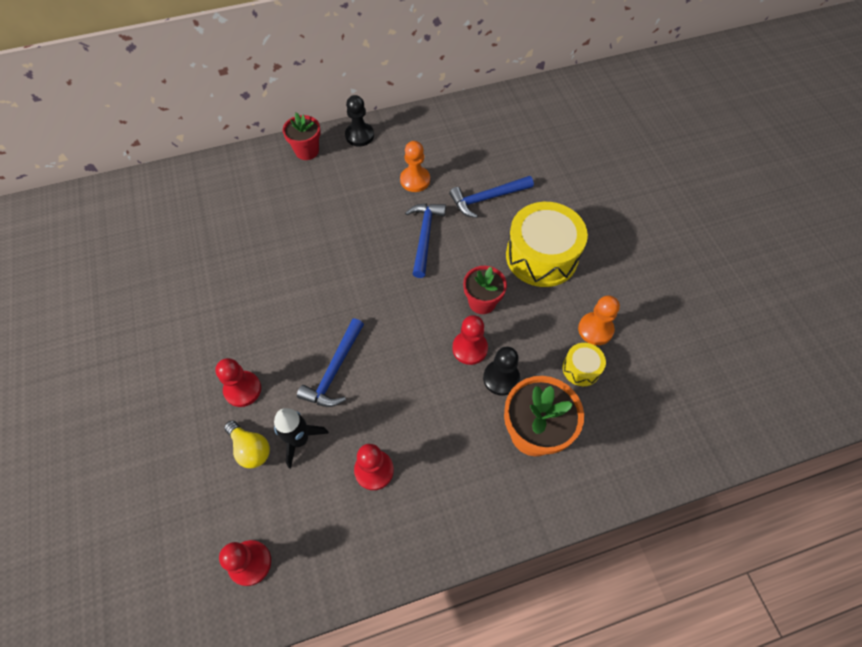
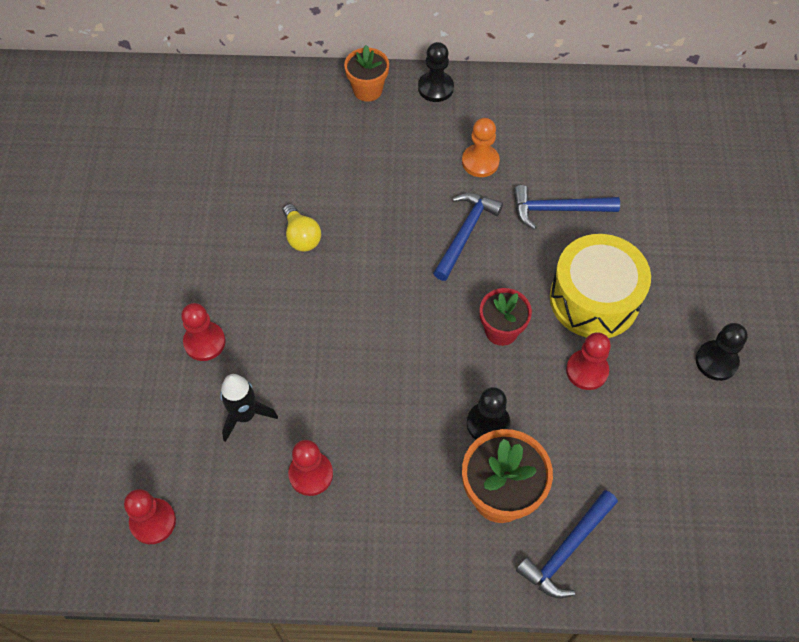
camera: 20 degrees right, 0 degrees up
yellow light bulb [224,420,270,468] -> yellow light bulb moved to [283,204,321,252]
red flower pot [283,113,321,160] -> orange flower pot [344,45,389,102]
blue hammer [297,318,364,407] -> blue hammer moved to [516,490,618,598]
red pawn [452,315,488,365] -> red pawn moved to [566,332,611,390]
yellow drum [563,343,606,386] -> none
orange pawn [578,295,620,345] -> none
none -> black pawn [696,323,748,381]

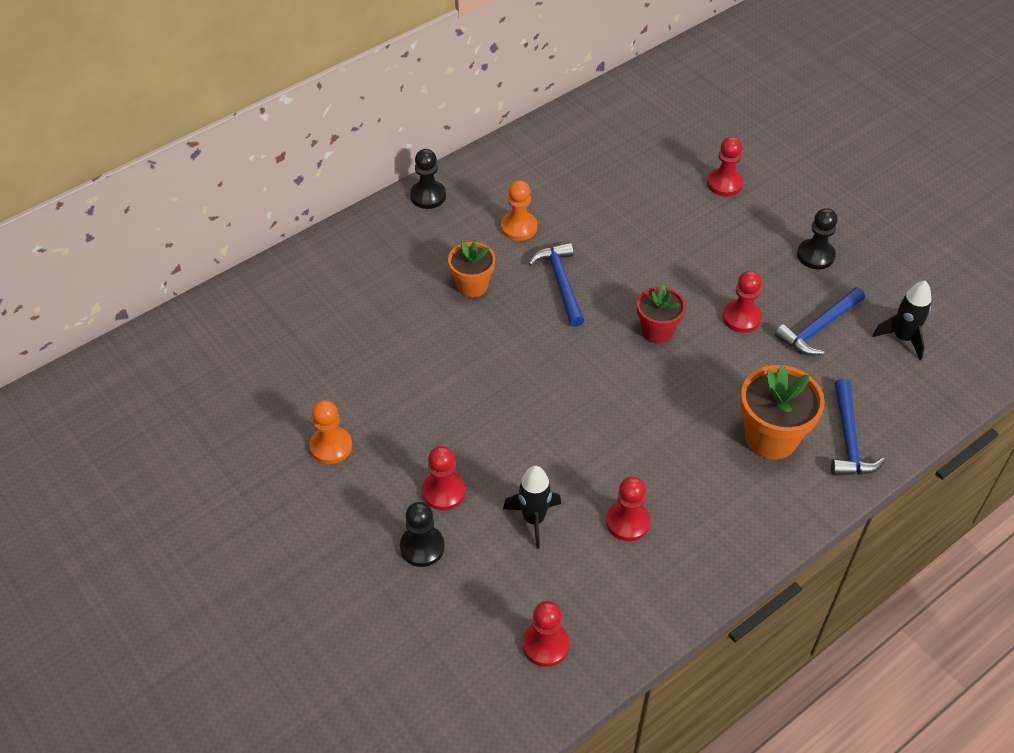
camera: 40 degrees left, 10 degrees down
yellow light bulb [283,204,321,252] -> none
orange flower pot [344,45,389,102] -> orange flower pot moved to [448,242,495,298]
black pawn [467,387,510,440] -> black pawn moved to [400,502,445,567]
blue hammer [514,185,620,230] -> blue hammer moved to [775,287,865,356]
yellow drum [550,234,651,338] -> none
none -> orange pawn [310,400,352,464]
none -> red pawn [707,137,743,197]
none -> black rocket [872,281,931,360]

